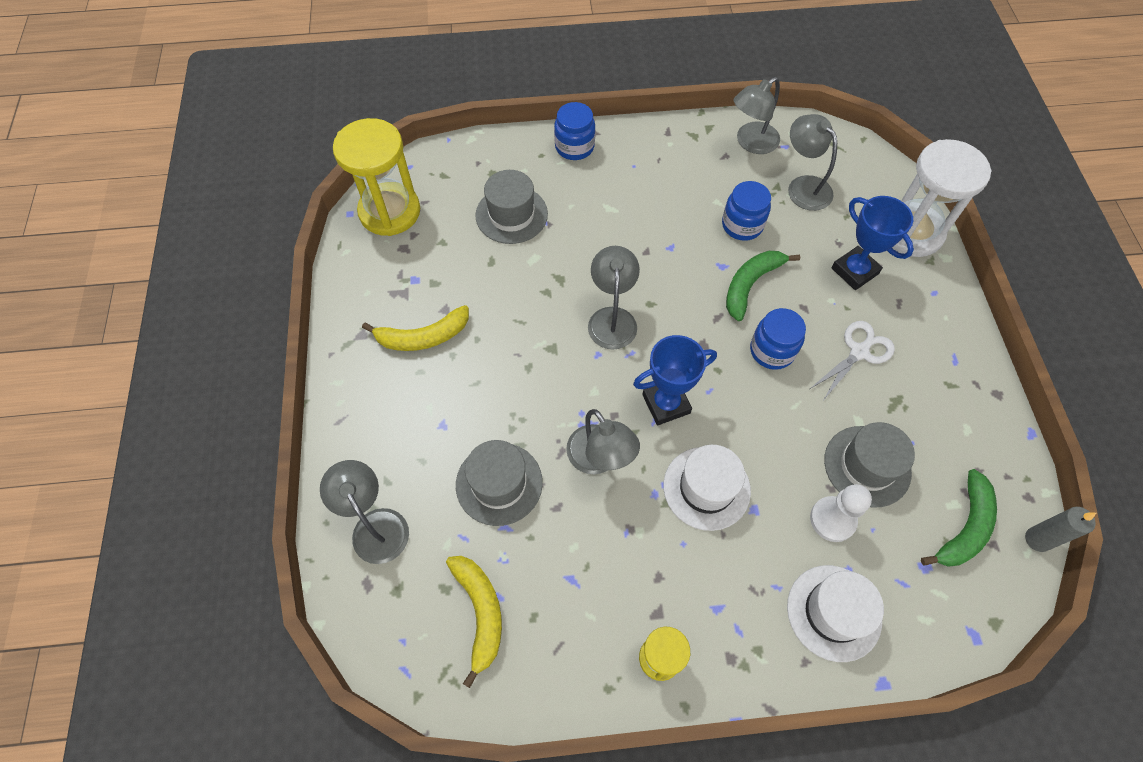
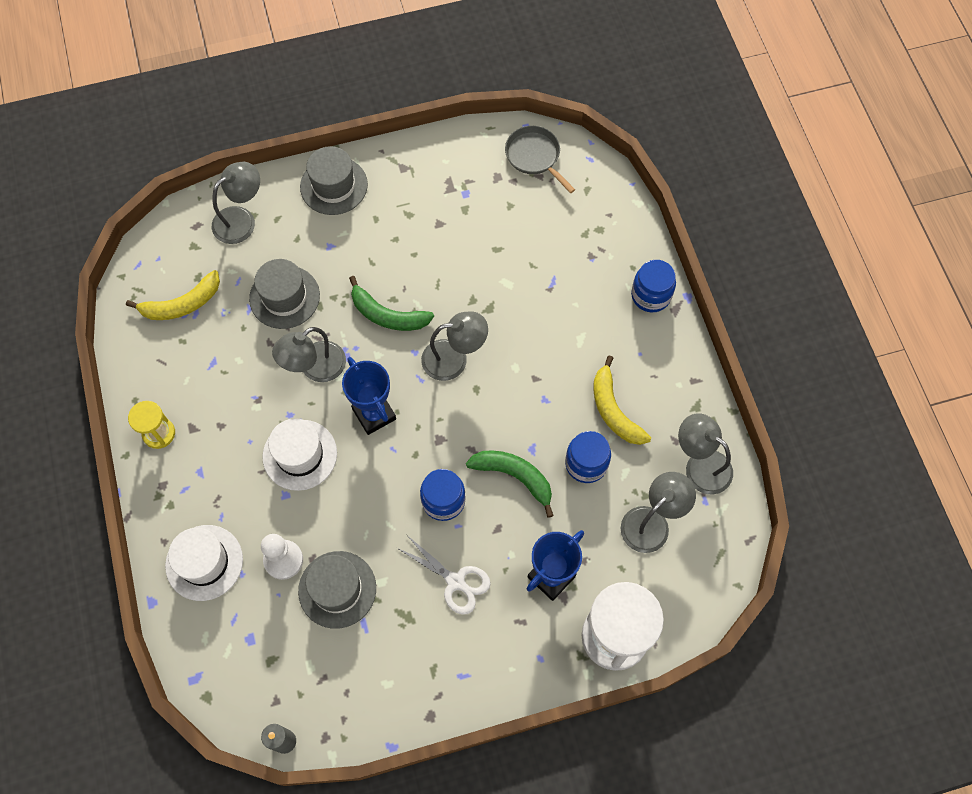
camera: 80 degrees right, 5 degrees up
yellow hourglass [333,118,420,236] -> grey pan [505,126,575,193]
yellow banana [362,305,469,351] -> yellow banana moved to [593,355,651,445]
grey hat [475,170,548,244] -> grey hat moved to [300,146,368,215]
green banana [921,469,997,567] -> green banana moved to [349,276,434,331]

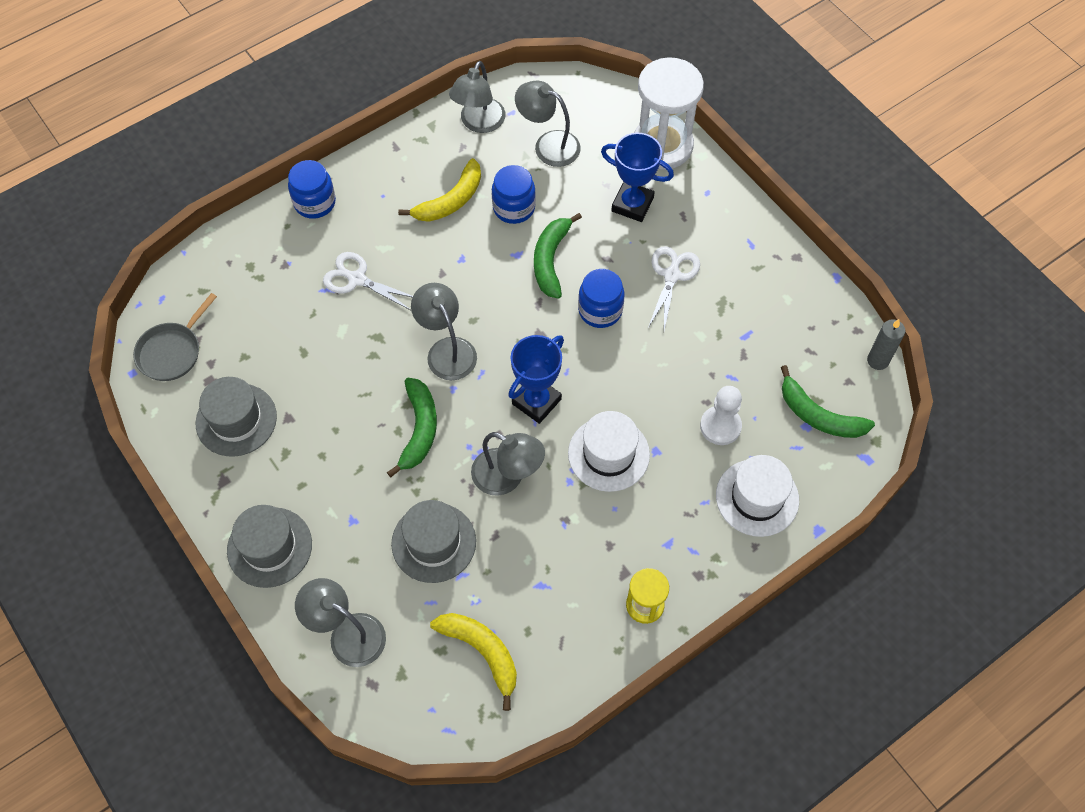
camera: 110 degrees left, 5 degrees down
grey hat [298,551,376,629] -> grey hat moved to [195,377,277,457]
none -> white scissors [323,252,413,310]
none -> green banana [781,365,875,438]

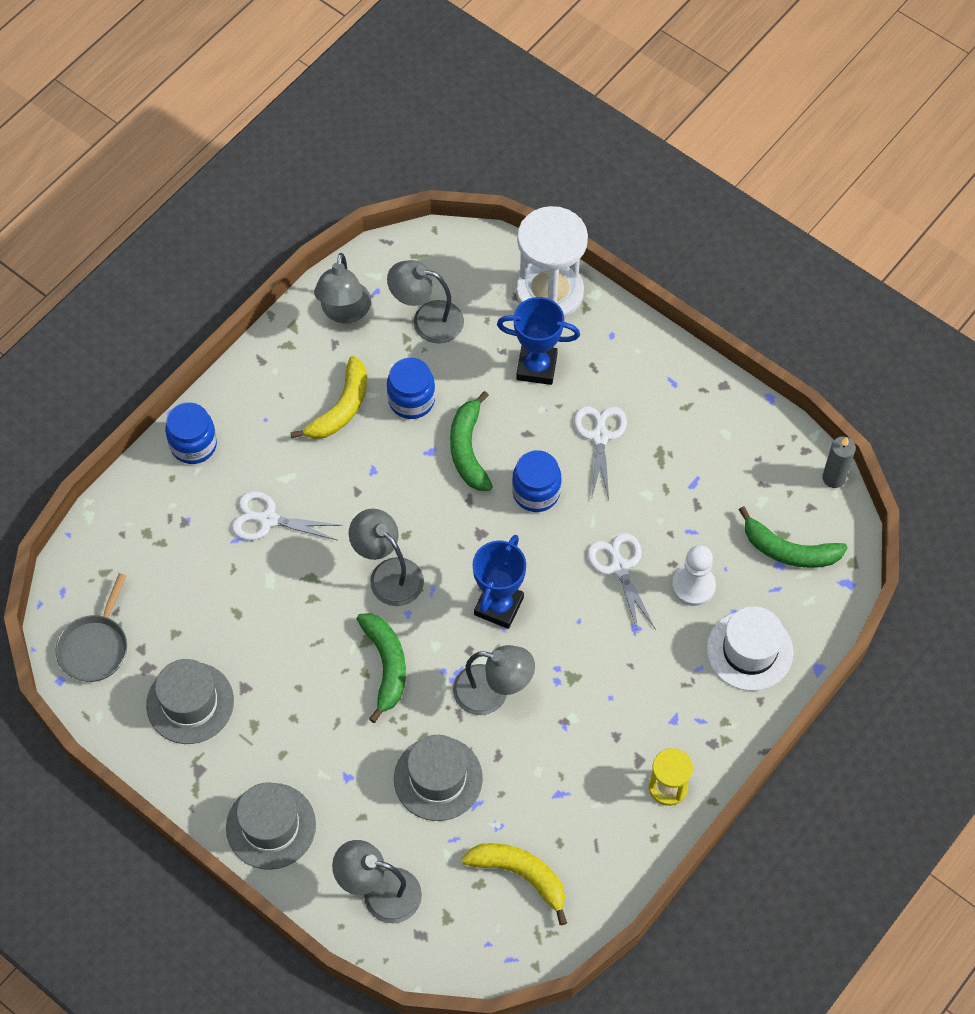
camera: 15 degrees left, 0 degrees up
white hat [568,411,650,492] -> none
none -> white scissors [587,533,656,634]

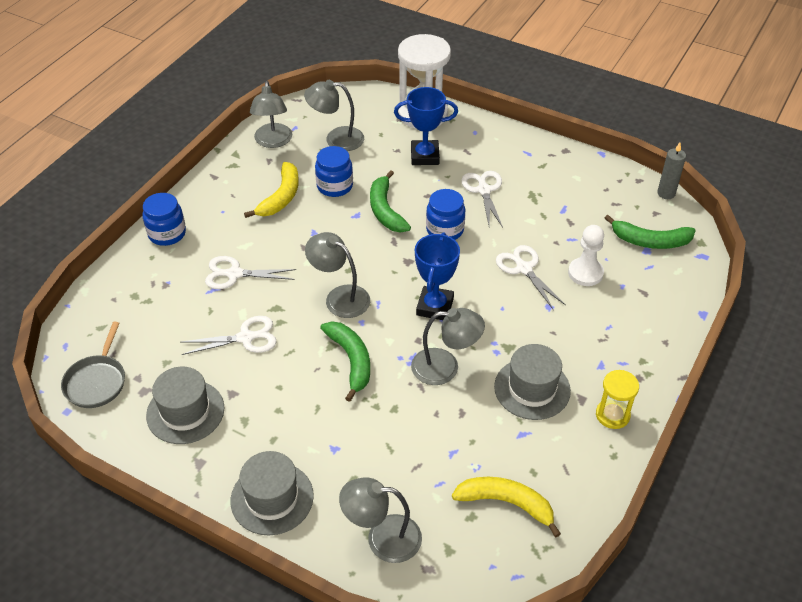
camera: 10 degrees left, 15 degrees down
grey hat [394,735,483,821] -> grey hat moved to [494,344,571,420]
white hat [707,606,793,691] -> none
none -> white scissors [181,316,277,355]

